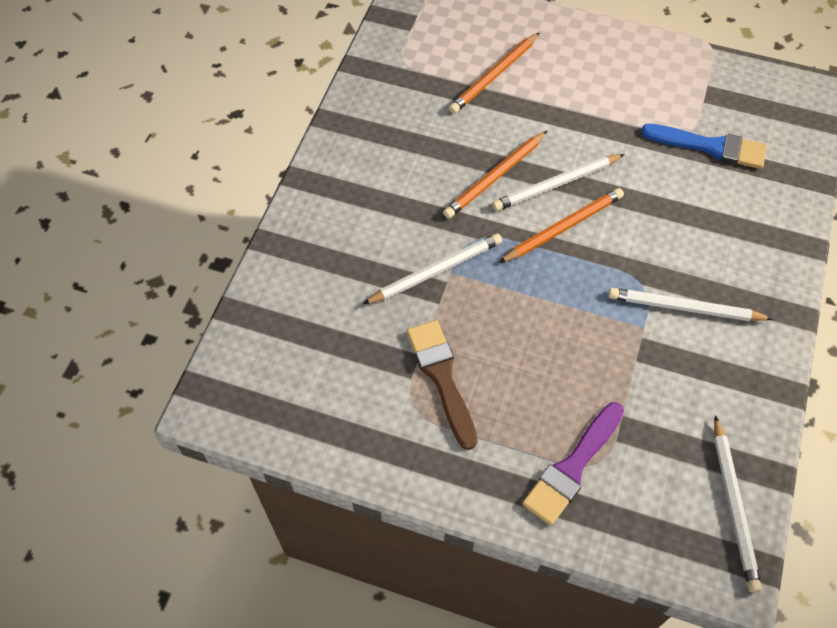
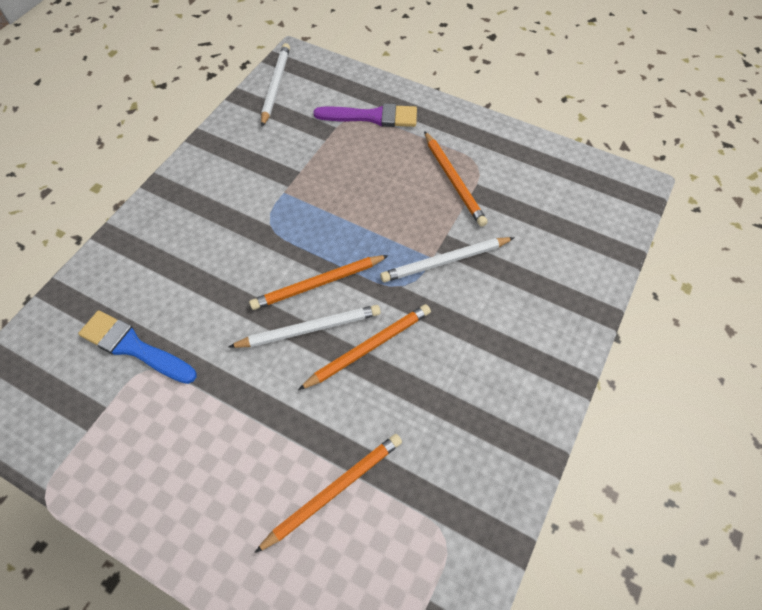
camera: 170 degrees left, 0 degrees up
brown brush [407,320,477,450] -> orange pencil [424,131,488,227]
purple brush [522,402,624,525] -> purple brush turned 45 degrees clockwise [313,103,417,127]
white pencil [608,288,773,321] -> none

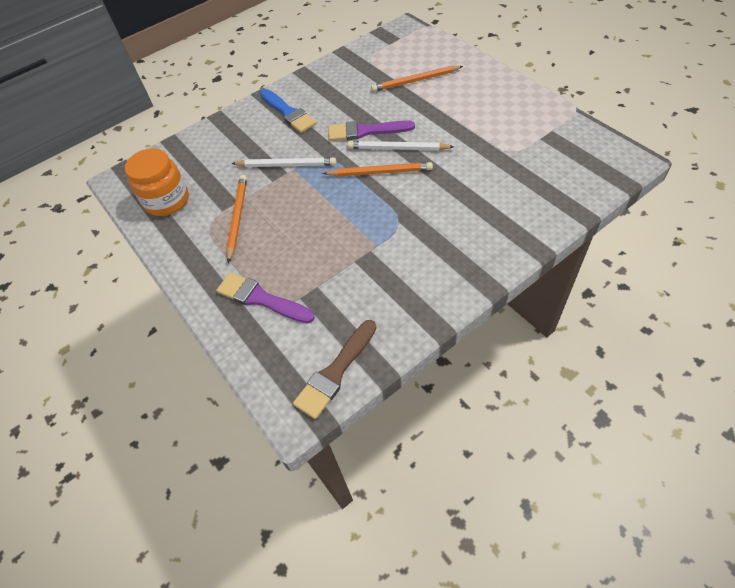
camera: 150 degrees left, 5 degrees down
blue brush [78,310,197,384] -> blue brush moved to [260,89,317,133]
white pencil [261,43,290,127] -> brown brush [293,320,376,419]
orange pencil [298,304,431,390] -> purple brush [328,120,415,141]
none -> orange jar [125,148,189,216]

